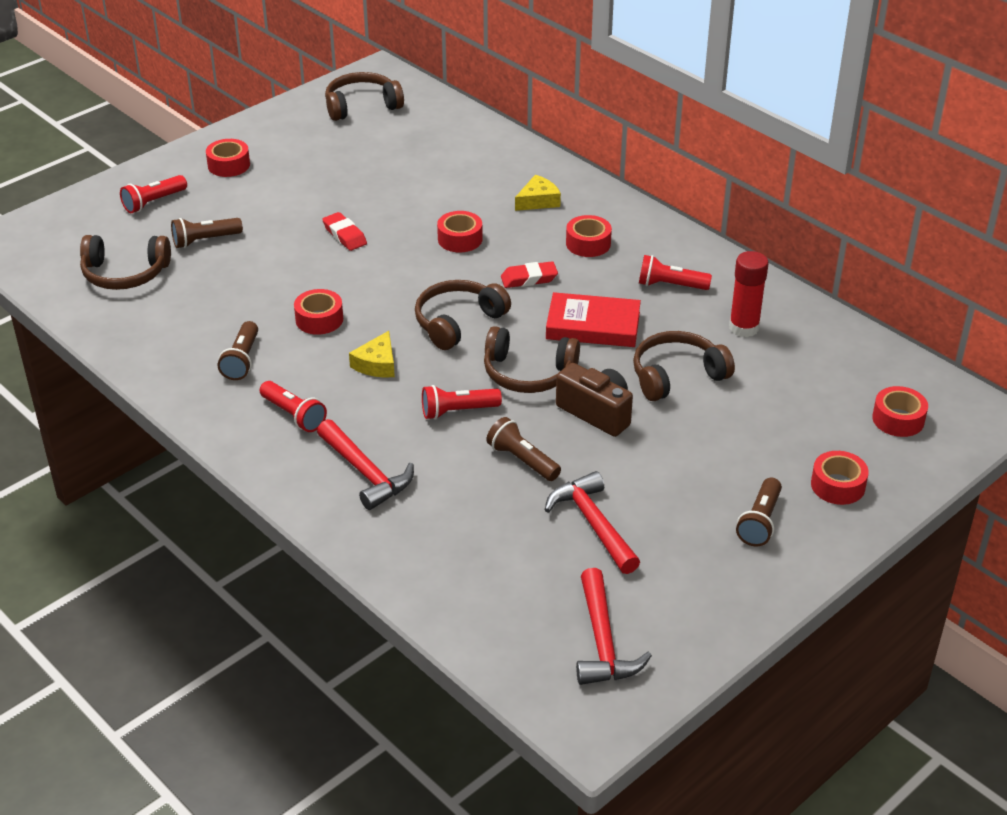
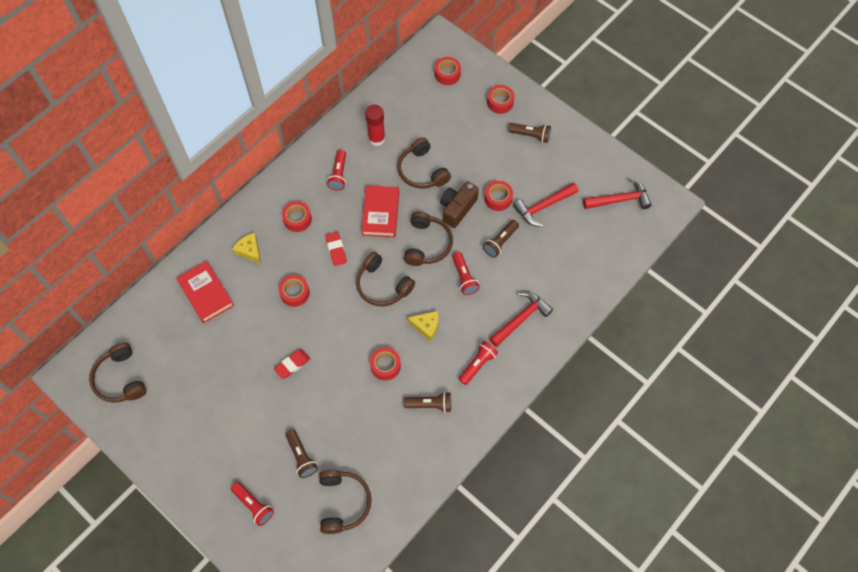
camera: 95 degrees left, 25 degrees up
red tape [206,139,250,177] -> red tape moved to [484,181,513,211]
none -> red book [176,261,234,323]

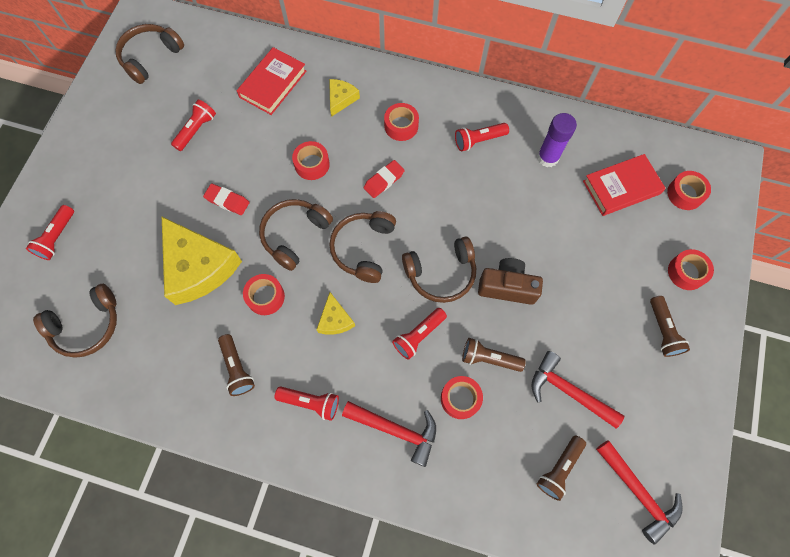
camera: 65 degrees right, 5 degrees up
brown flashlight [285,430,318,478] -> brown flashlight moved to [537,435,586,501]
red book [361,185,399,237] -> red book moved to [583,154,666,216]
red glue stick [365,105,385,146] -> purple glue stick [537,113,577,167]
brown headphones [397,137,451,189] -> brown headphones moved to [259,199,333,271]
red tape [484,181,513,211] -> red tape moved to [441,376,483,419]
none -> yellow cheese [162,217,242,305]
none -> red flashlight [171,100,216,151]

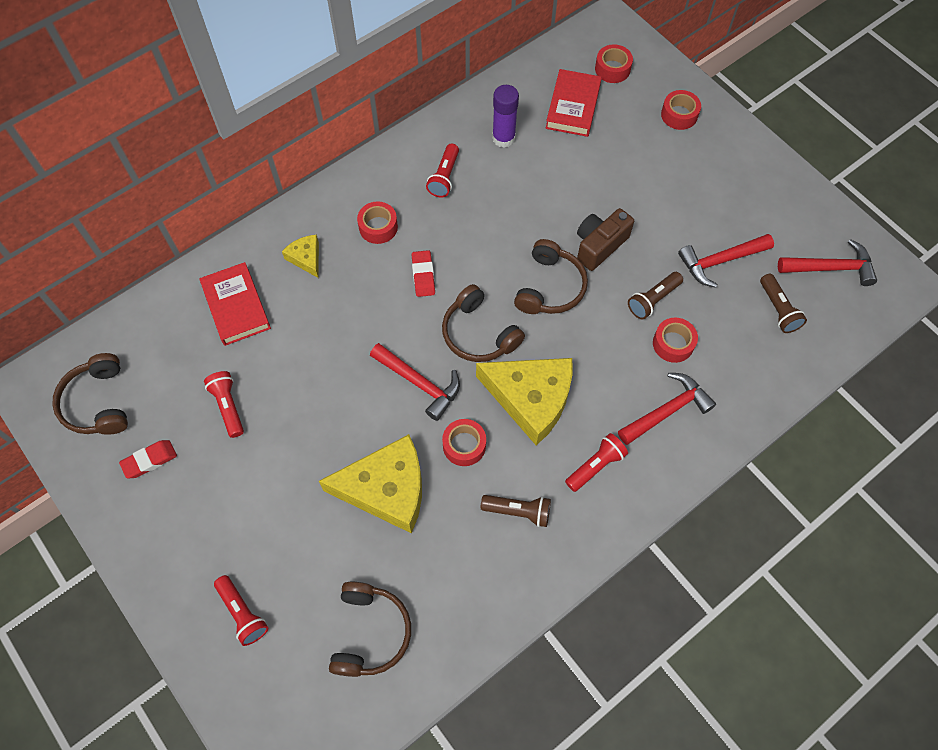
camera: 55 degrees left, 5 degrees down
red eraser [203,184,250,215] -> red eraser moved to [119,440,177,479]
brown headphones [259,199,333,271] -> red hammer [370,343,460,421]
red tape [292,141,330,180] -> none
yellow cheese [316,292,355,335] -> yellow cheese [476,358,572,445], size x2.12
red flashlight [392,308,447,360] -> none
brown flashlight [650,296,690,357] -> none

